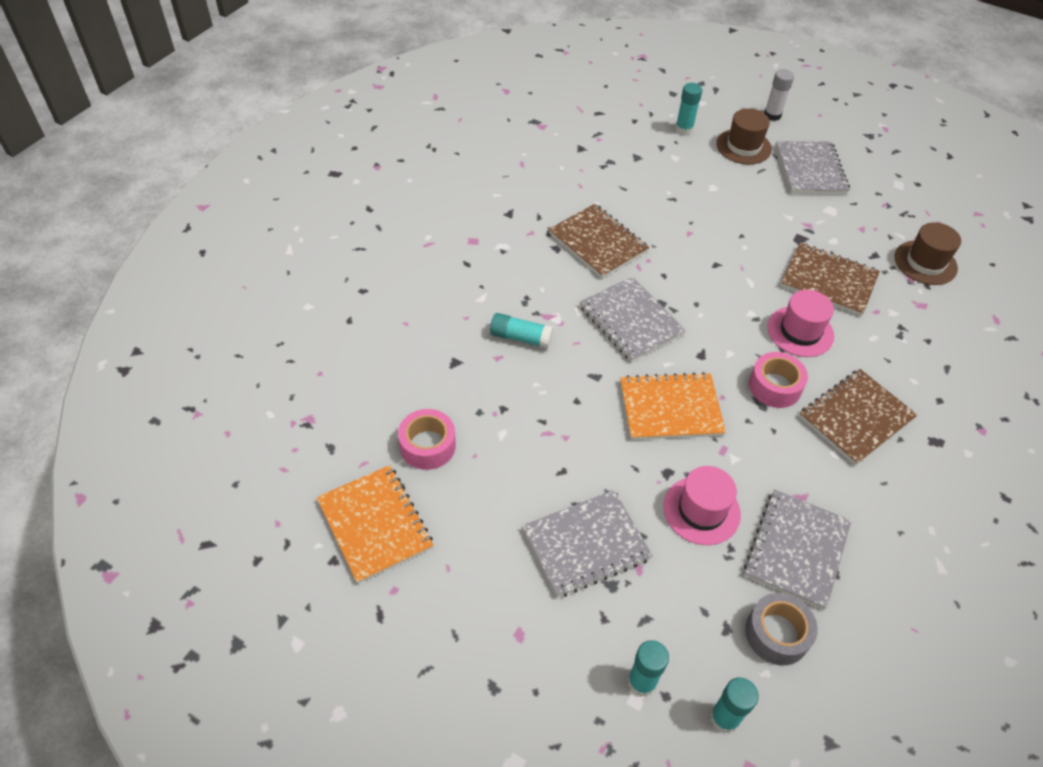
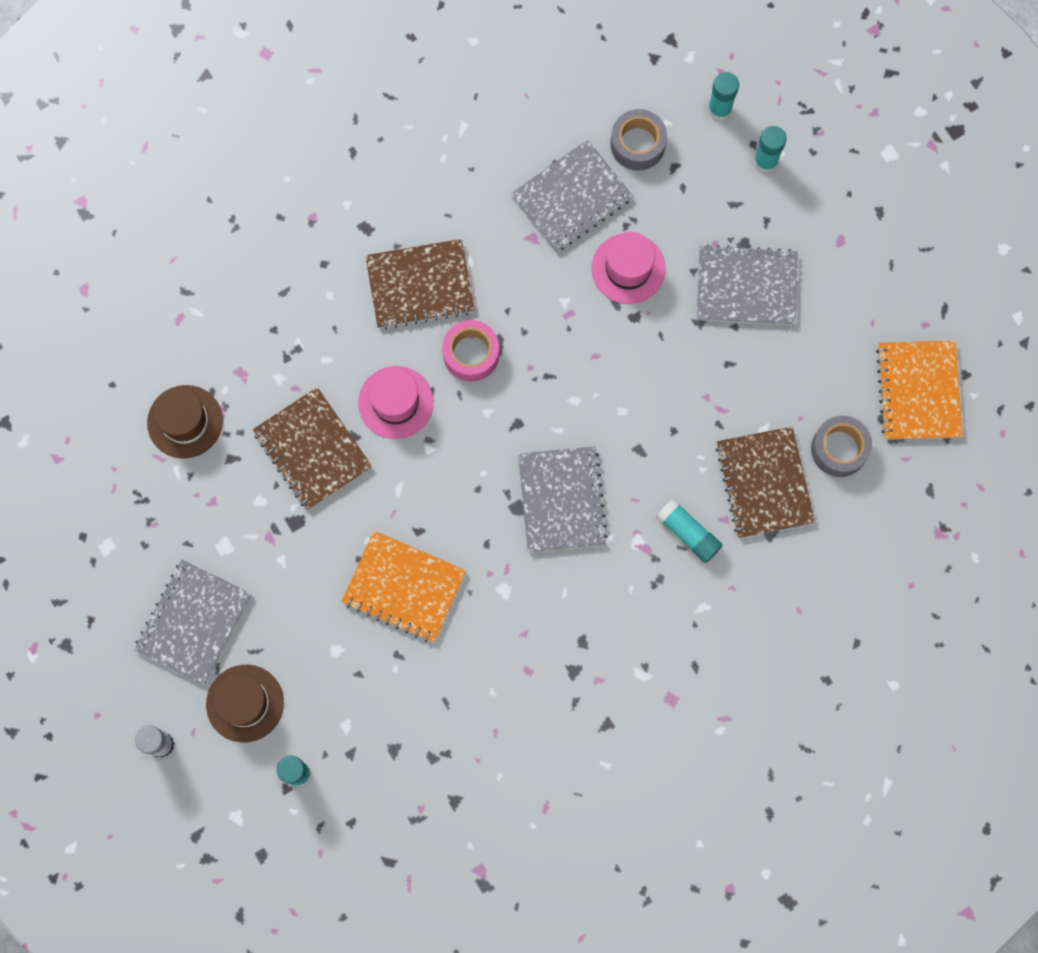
camera: 150 degrees left, 25 degrees up
pink tape [398,409,456,470] -> grey tape [811,416,872,477]
brown notebook [549,204,649,279] -> brown notebook moved to [716,427,815,538]
orange notebook [620,372,726,440] -> orange notebook moved to [341,531,466,642]

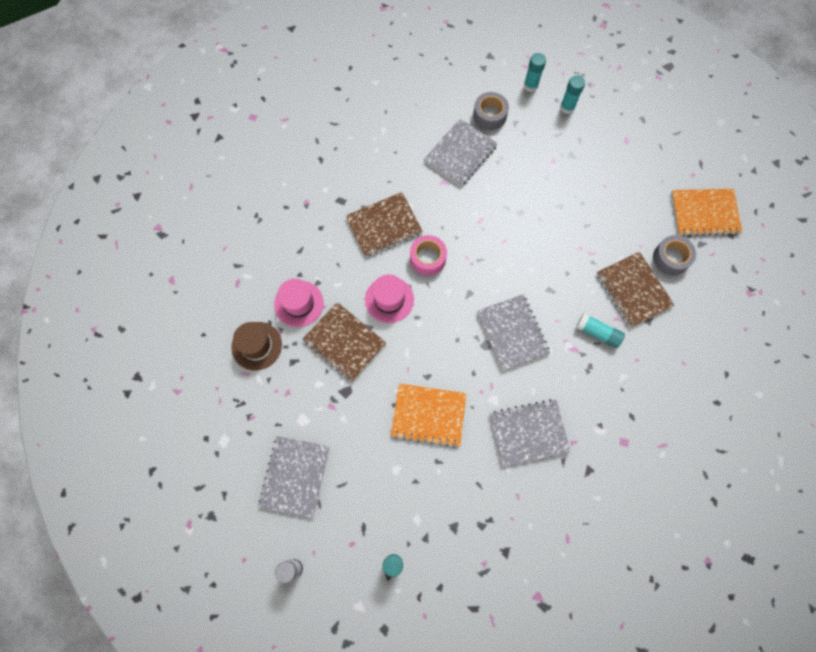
camera: 15 degrees left, 5 degrees down
brown hat [206,665,284,743] -> none
pink hat [591,232,666,304] -> pink hat moved to [274,279,324,327]
grey notebook [697,244,798,326] -> grey notebook moved to [490,399,571,467]
orange notebook [876,341,963,440] -> orange notebook turned 75 degrees counterclockwise [671,189,742,236]

